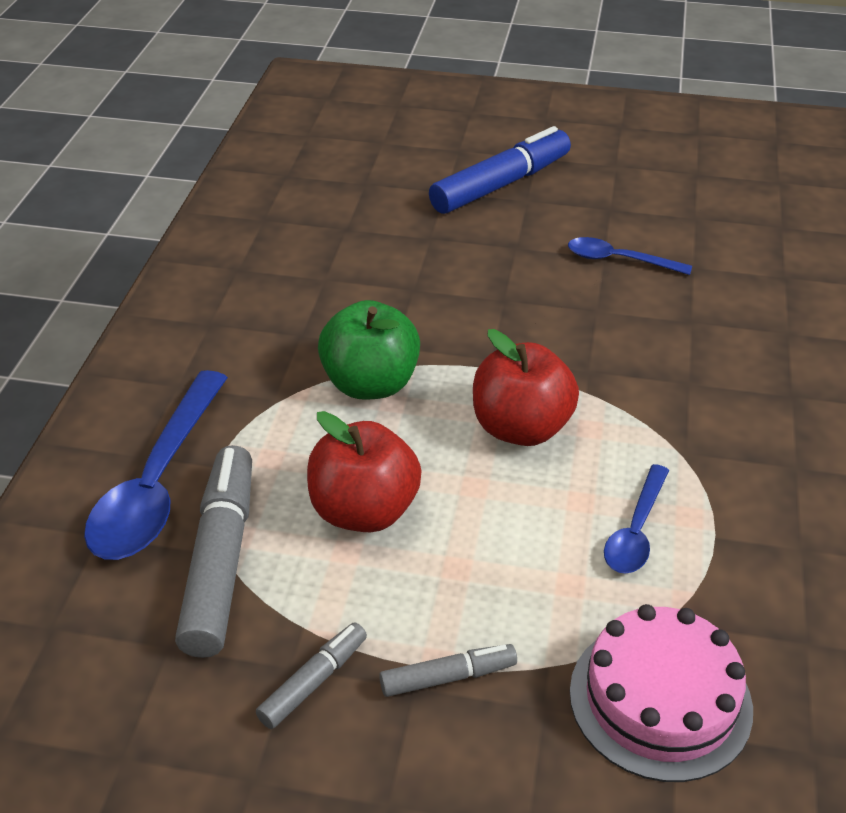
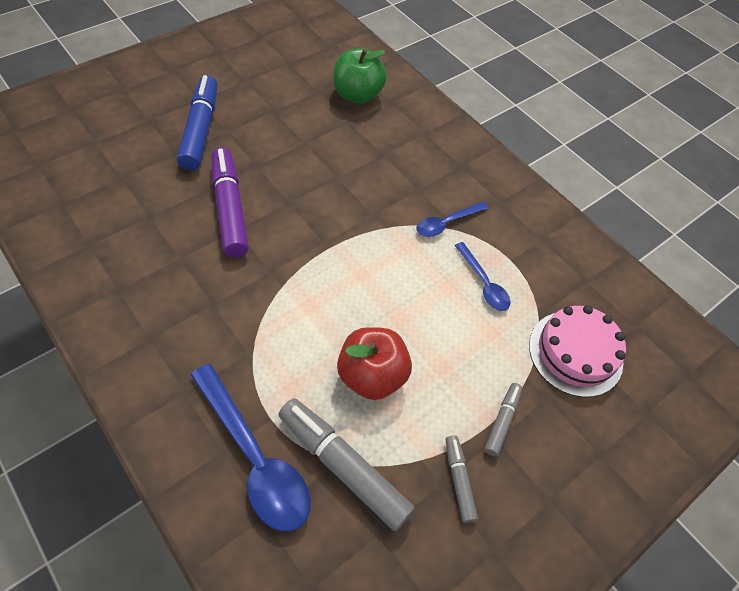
camera: 55 degrees left, 15 degrees up
green apple [318,300,420,400] -> green apple moved to [333,48,387,104]
red apple [473,329,579,446] -> none
blue spoon [568,237,692,275] -> blue spoon moved to [416,202,488,237]
none -> purple marker [212,147,248,257]

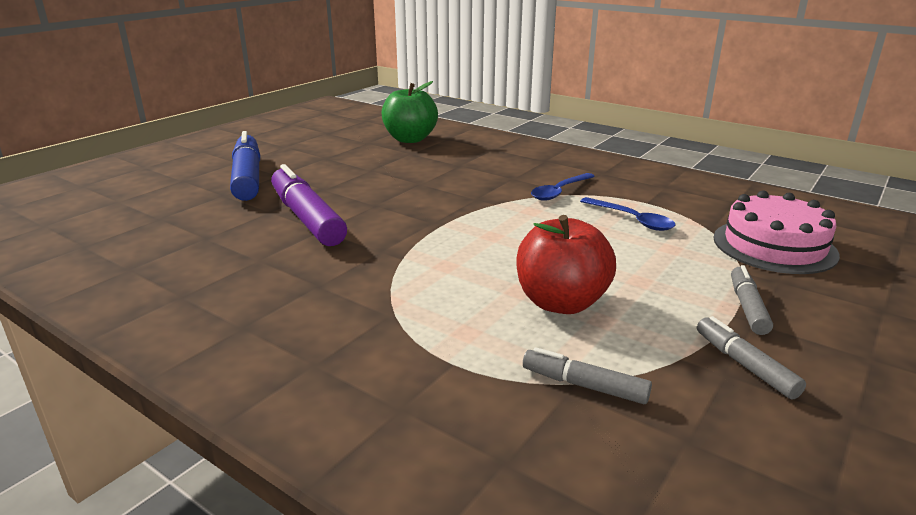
camera: 10 degrees left, 30 degrees down
blue spoon [190,363,311,531] -> none
grey marker [278,398,415,531] -> grey marker [523,347,652,404], size x0.52

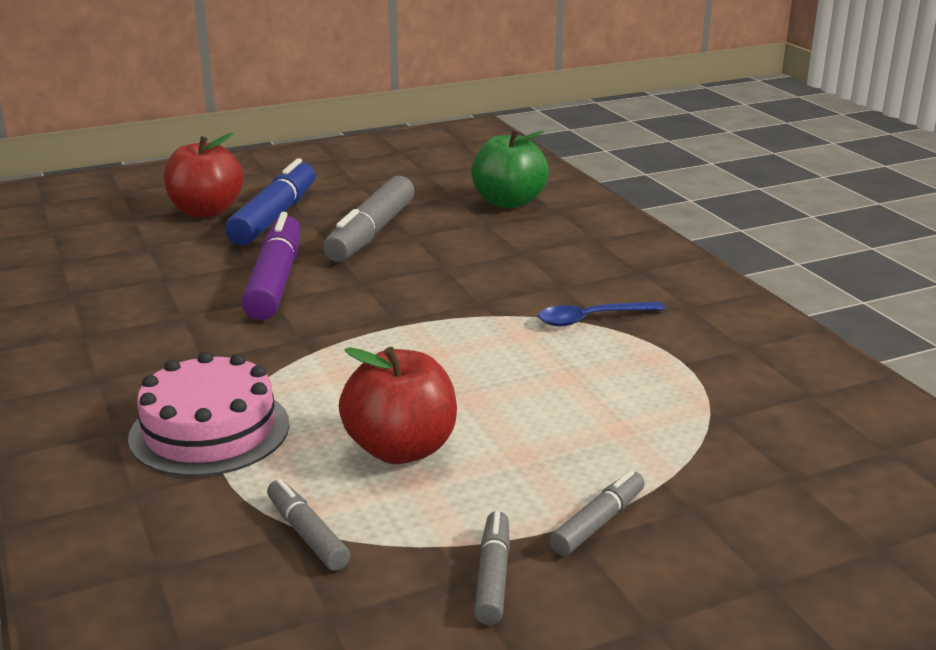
camera: 30 degrees right, 0 degrees up
blue spoon [580,197,676,231] -> none
pink cake [713,190,840,274] -> pink cake moved to [128,352,289,477]
none -> red apple [163,133,243,217]
none -> grey marker [323,176,415,262]

